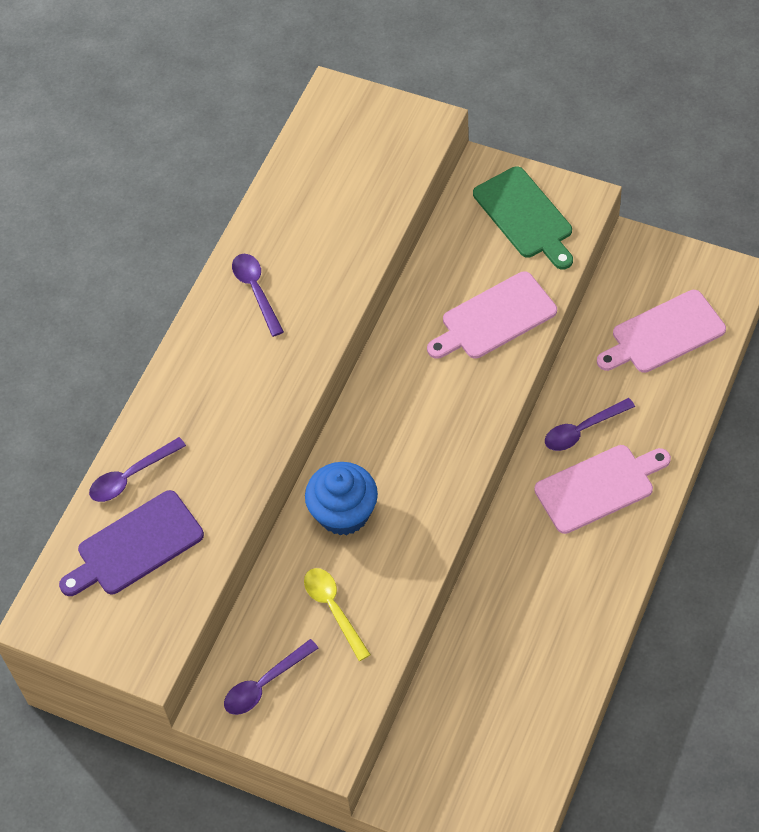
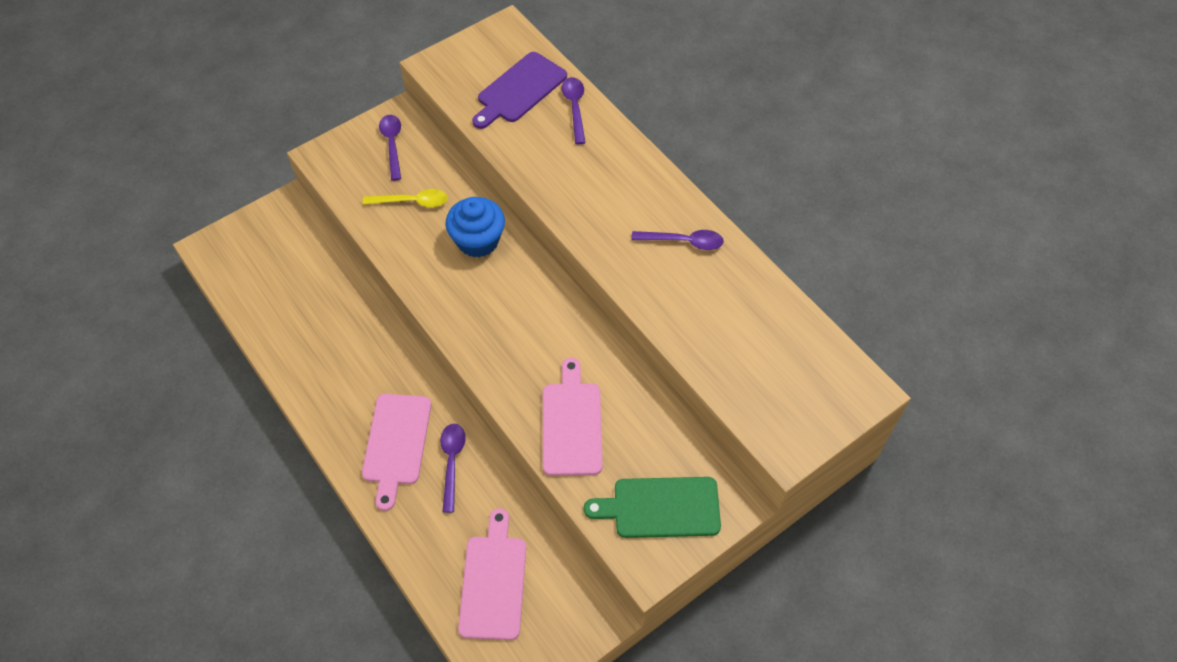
camera: 115 degrees right, 0 degrees up
purple cutting board [59,490,204,596] -> purple cutting board turned 135 degrees counterclockwise [472,52,567,129]

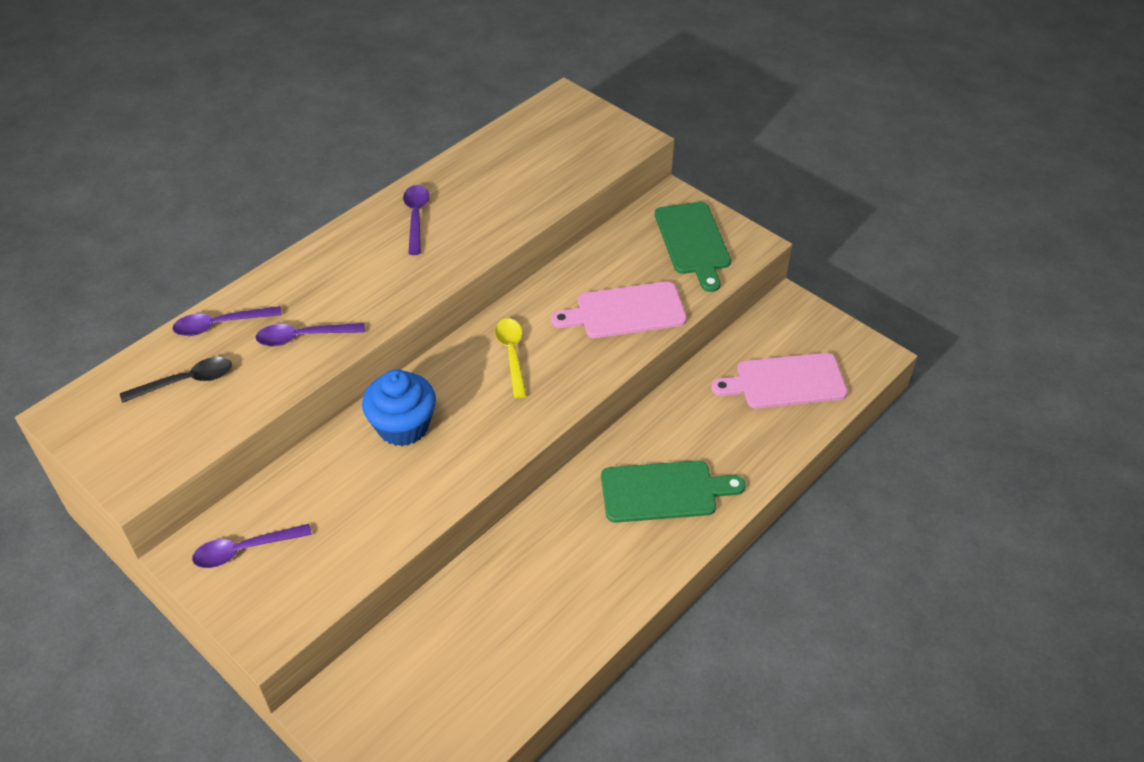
camera: 100 degrees left, 10 degrees down
pink cutting board [362,394,431,511] -> green cutting board [601,461,745,523]
yellow spoon [363,189,448,207] -> yellow spoon moved to [495,318,527,398]
purple spoon [440,424,466,513] -> purple spoon moved to [255,323,365,346]
purple cutting board [472,52,567,129] -> black spoon [120,357,232,403]

